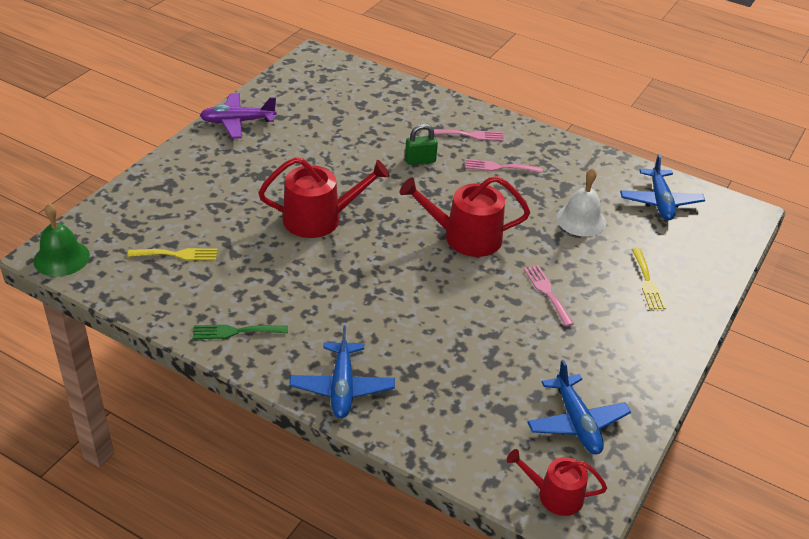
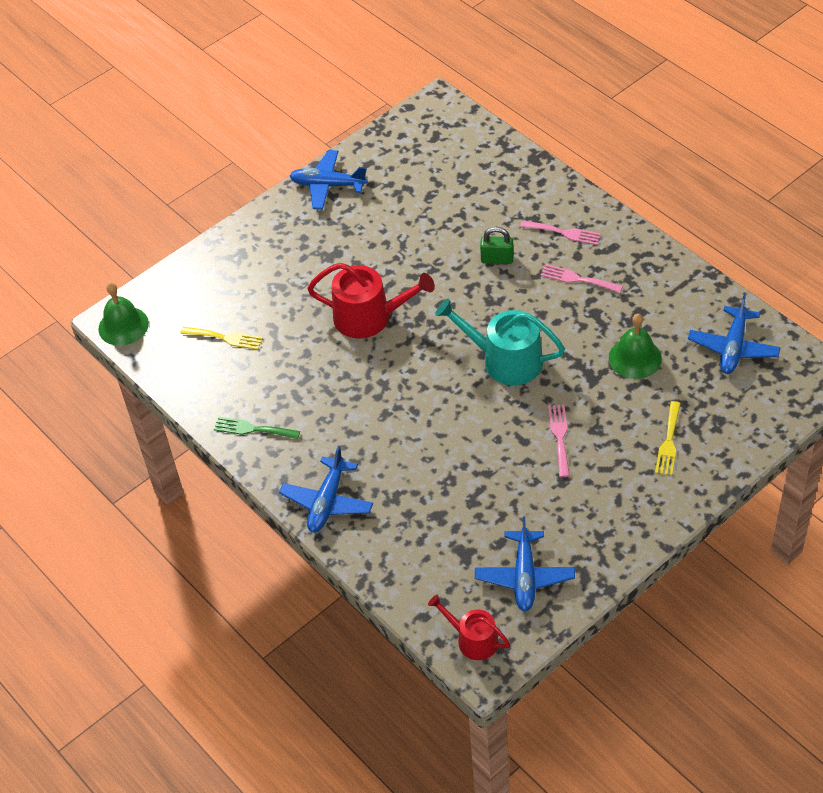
camera: 25 degrees right, 10 degrees up
purple plane [200,93,277,139] -> blue plane [290,150,368,210]
red watering can [400,176,530,257] -> turquoise watering can [435,299,565,385]
white bell [557,168,606,237] -> green bell [609,314,662,379]

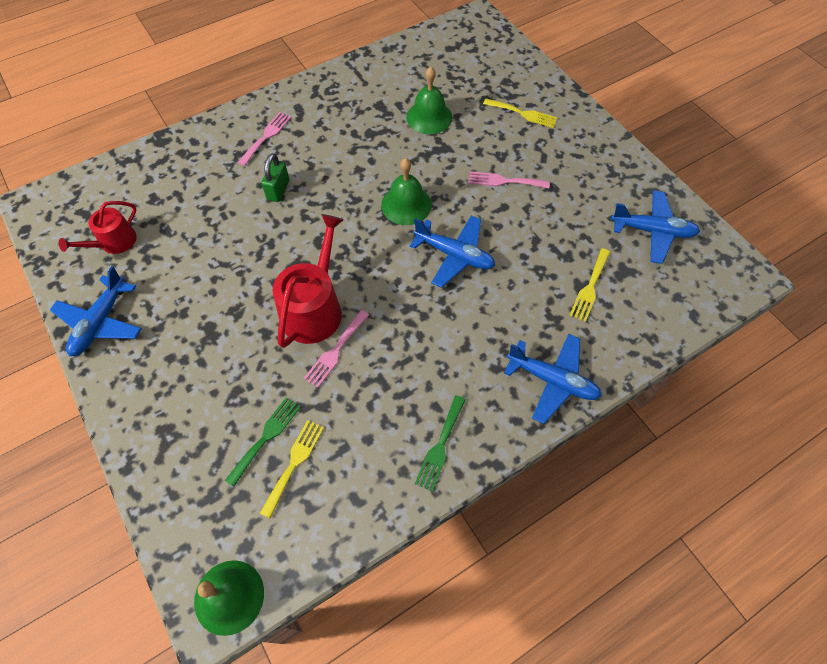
camera: 85 degrees left, 10 degrees up
red watering can [428,595,510,660] -> red watering can moved to [59,201,137,254]
turquoise watering can [435,299,565,385] -> green bell [381,158,432,225]
pink fork [541,264,623,293] -> pink fork moved to [303,310,369,388]
blue plane [688,294,781,374] -> blue plane moved to [410,216,495,288]
none -> green fork [225,397,301,487]
none -> yellow fork [570,248,610,322]

